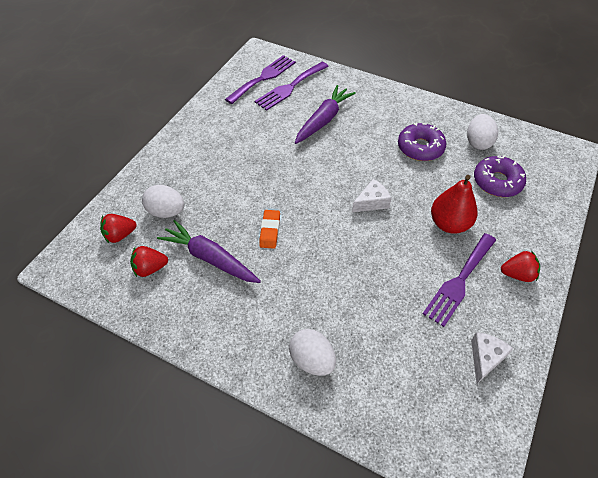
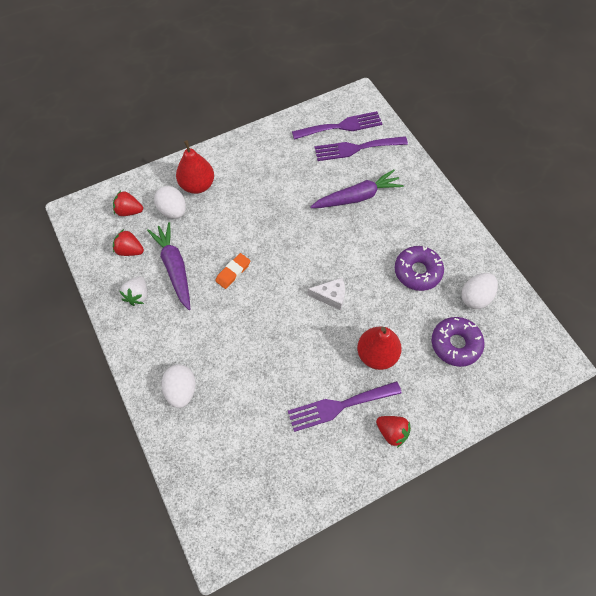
camera: 35 degrees right, 10 degrees up
white cheese [471,332,513,384] -> none
none -> white strawberry [120,276,147,306]
none -> red pear [176,140,214,194]

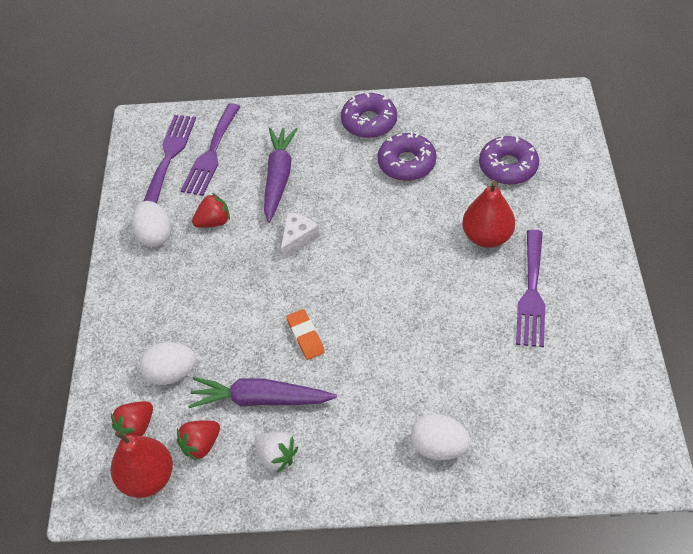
camera: 60 degrees left, 10 degrees down
red pear [176,140,214,194] -> red pear moved to [111,430,173,498]
white cheese [308,278,345,310] -> white cheese moved to [281,212,320,259]
red strawberry [376,416,411,448] -> red strawberry moved to [192,193,230,228]
white egg [461,273,498,309] -> white egg moved to [132,201,172,247]
none -> purple donut [341,92,397,138]

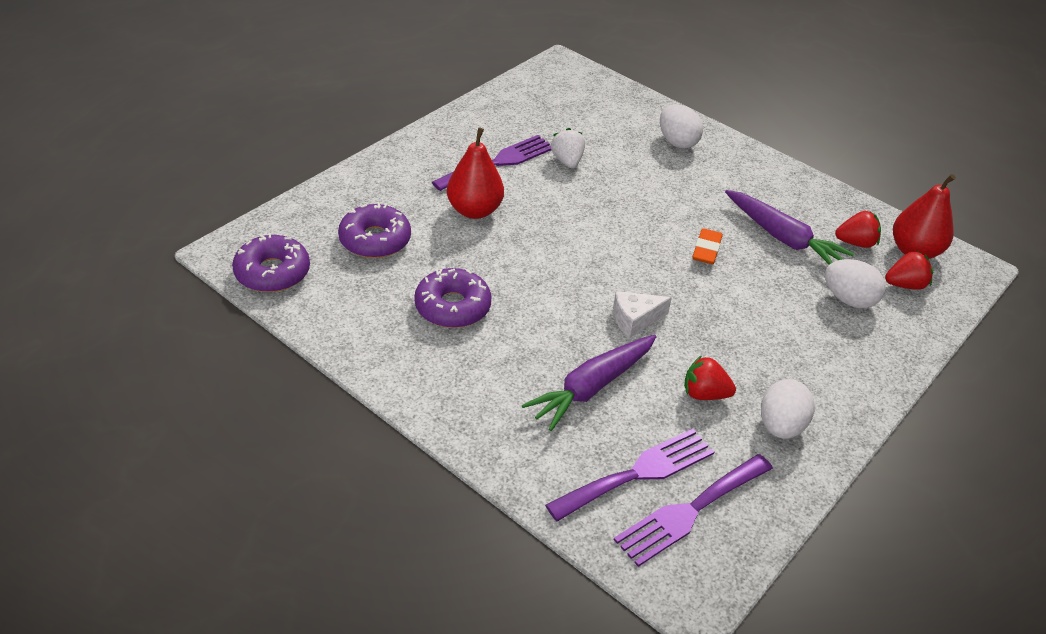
camera: 145 degrees left, 10 degrees down
white strawberry [254,432,298,473] -> white strawberry moved to [551,128,585,168]
purple donut [341,92,397,138] -> purple donut moved to [232,233,310,292]

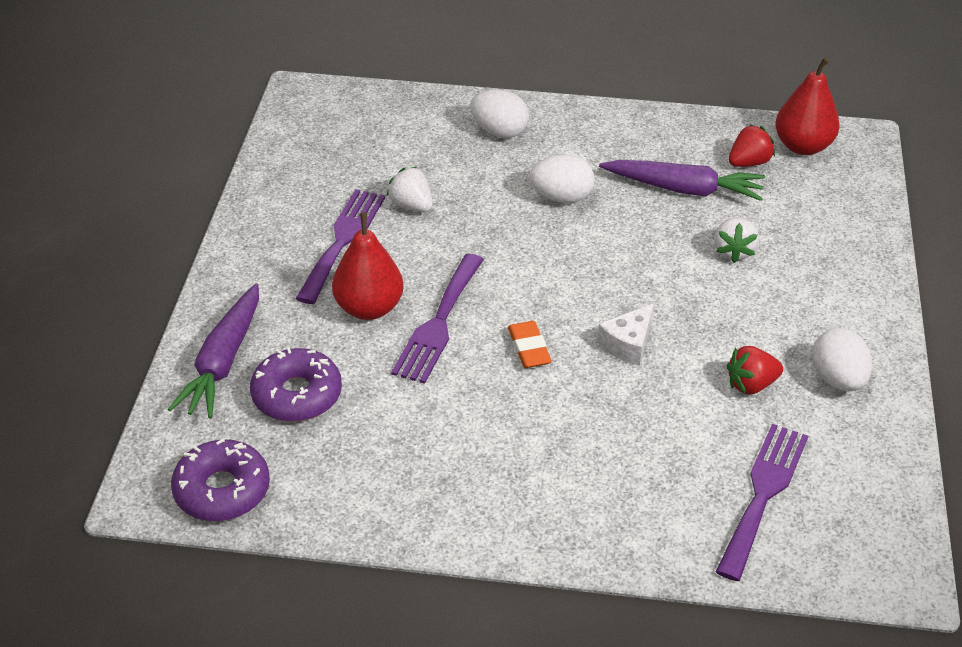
camera: 30 degrees left, 0 degrees up
purple donut [414,268,491,328] -> none
purple carrot [522,335,656,431] -> purple carrot moved to [168,283,259,419]
purple fork [614,454,773,567] -> purple fork moved to [391,254,484,384]
orange eraser [693,228,723,264] -> orange eraser moved to [508,321,552,368]
white egg [825,259,885,308] -> white egg moved to [530,154,595,203]
red strawberry [885,251,933,290] -> none
none -> white strawberry [714,217,759,263]

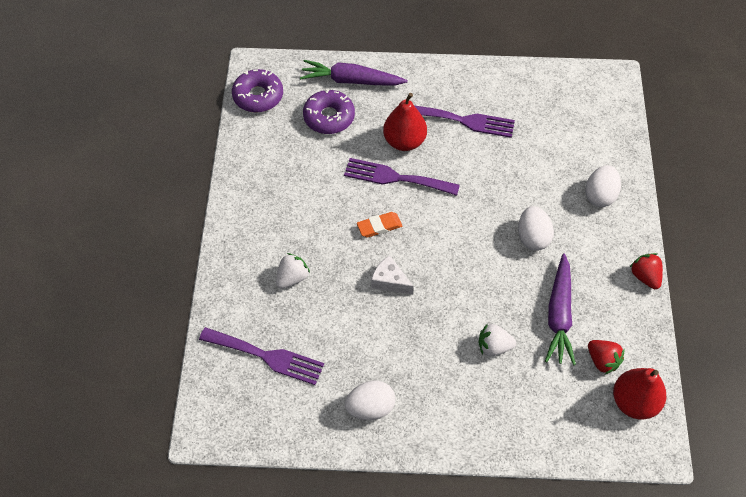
camera: 85 degrees right, 15 degrees up
white strawberry [387,167,433,212] -> white strawberry moved to [276,253,310,289]
red strawberry [727,346,783,394] -> red strawberry moved to [630,253,663,289]

